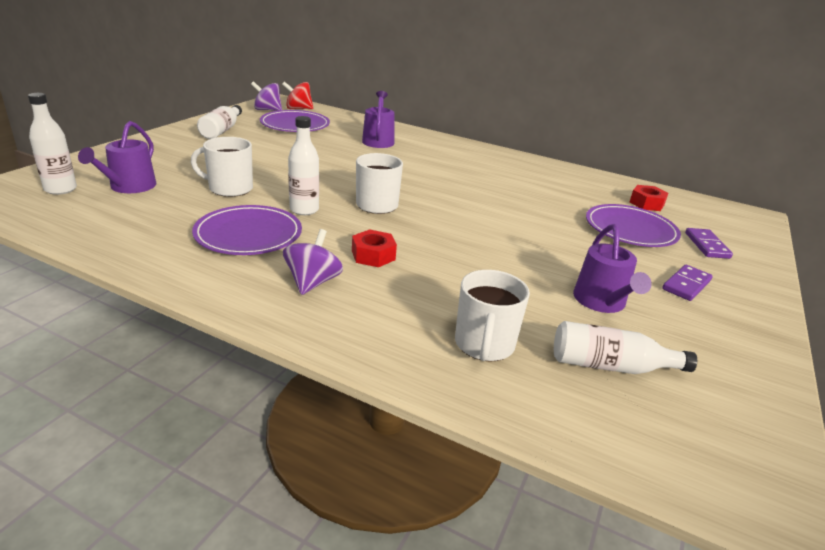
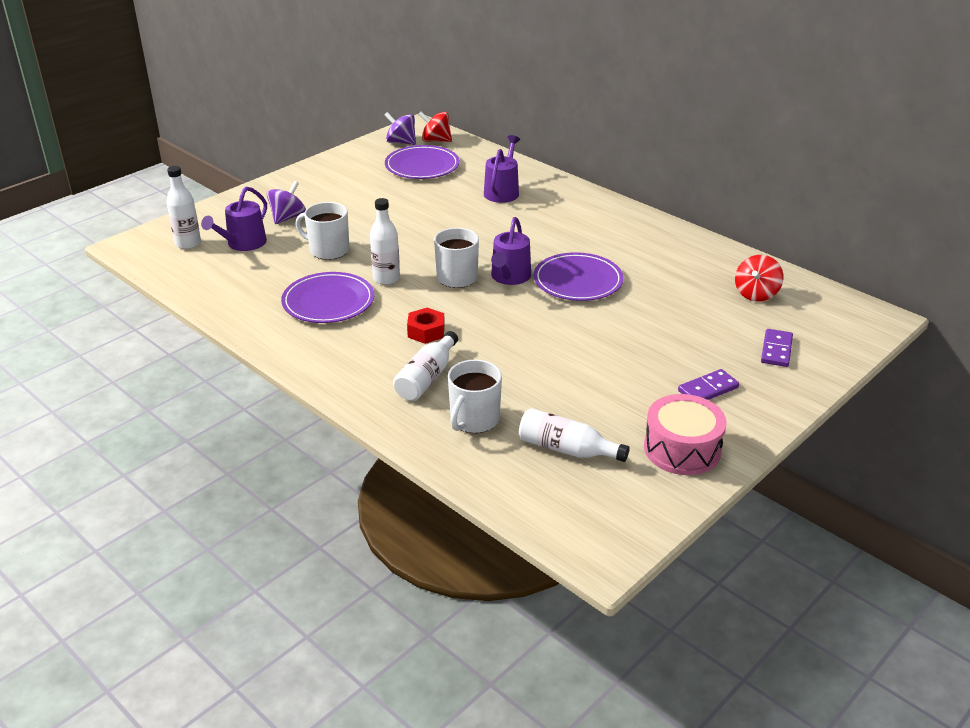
camera: 20 degrees right, 5 degrees up
white bottle [197,105,242,139] -> white bottle moved to [393,331,458,401]
purple spinning top [283,229,343,295] -> purple spinning top moved to [267,181,306,224]
purple watering can [573,224,652,313] -> purple watering can moved to [491,217,531,285]
purple plate [586,204,681,247] -> purple plate moved to [534,252,623,301]
red nut [630,185,669,211] -> red spinning top [735,255,783,302]
none -> pink drum [644,394,727,475]

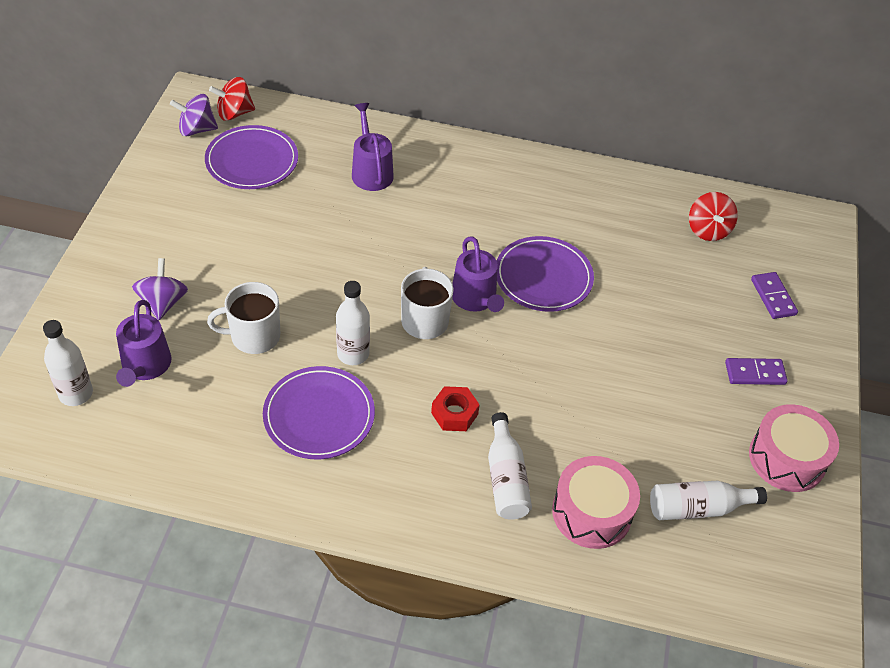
camera: 35 degrees left, 15 degrees up
white mug [448,360,502,433] -> pink drum [552,456,640,549]
purple domino [678,369,739,400] -> purple domino turned 60 degrees clockwise [725,358,788,385]

